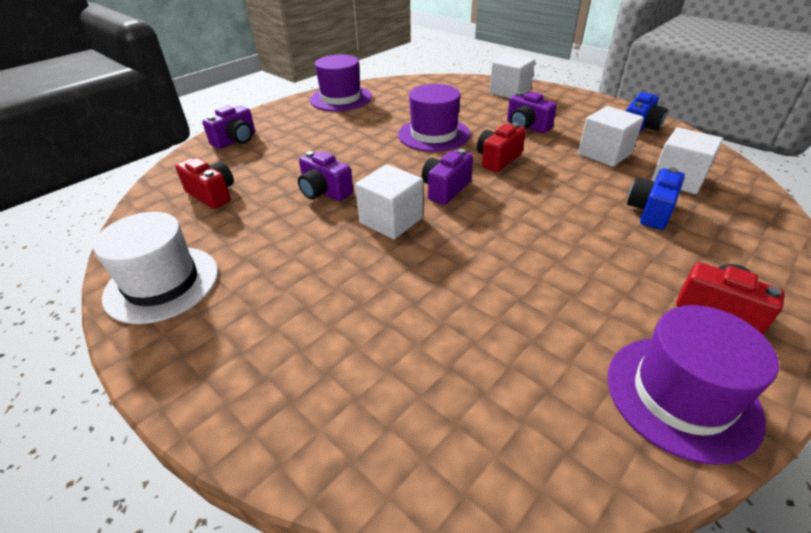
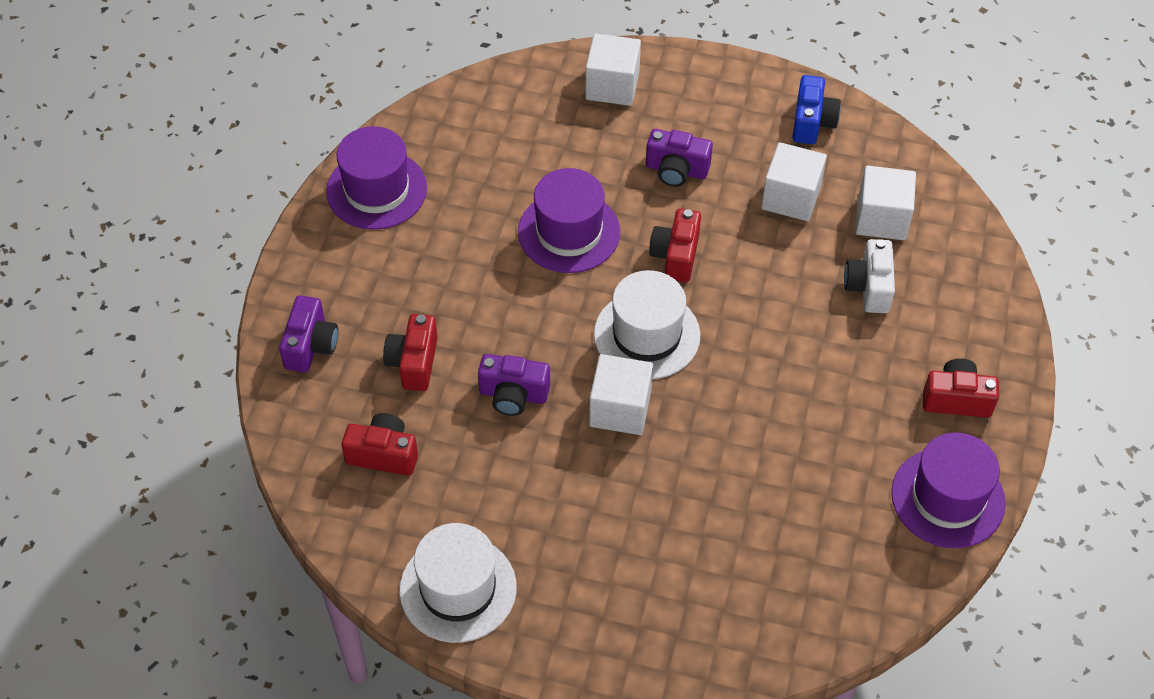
camera: 30 degrees left, 15 degrees up
purple camera [422,149,473,205] -> white hat [594,270,700,379]
blue camera [627,168,685,230] -> white camera [844,239,895,313]
none -> red camera [383,314,438,391]

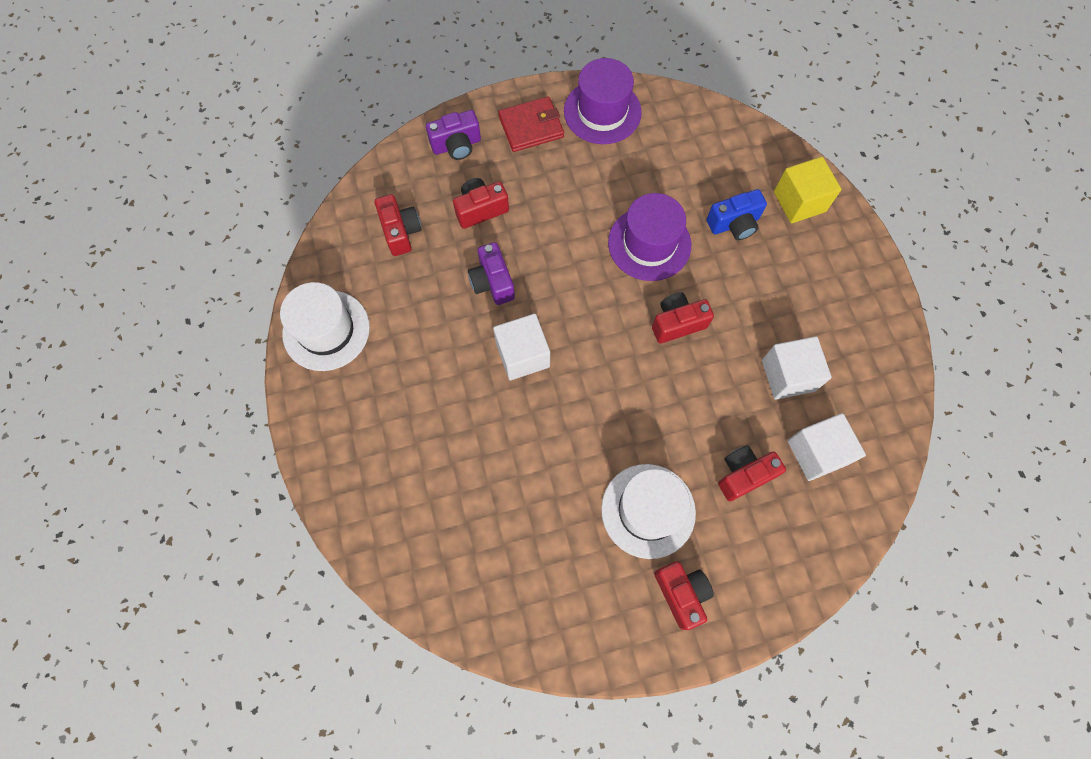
camera: 60 degrees right, 15 degrees up
white cube [585,33,641,106] -> yellow cube [774,157,841,223]
white hat [594,270,700,379] -> white hat moved to [601,464,696,559]
purple camera [646,129,713,187] -> none
blue camera [792,75,841,144] -> blue camera moved to [706,189,767,240]
white camera [844,239,895,313] -> red camera [718,445,786,501]
purple hat [891,432,1006,548] -> none
none -> red wallet [498,96,564,152]

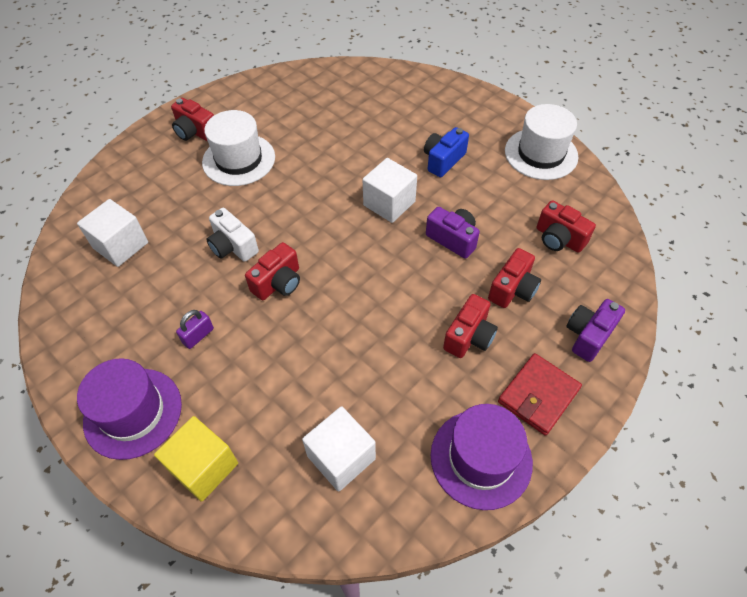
camera: 150 degrees right, 15 degrees down
purple hat [608,193,691,281] -> purple hat moved to [77,358,182,460]
blue camera [706,189,767,240] -> blue camera moved to [424,127,469,177]
red camera [718,445,786,501] -> red camera moved to [443,294,498,358]
white cube [762,336,832,400] -> white cube moved to [302,406,376,492]
none -> purple padlock [176,310,214,349]
none -> white camera [206,208,259,262]

